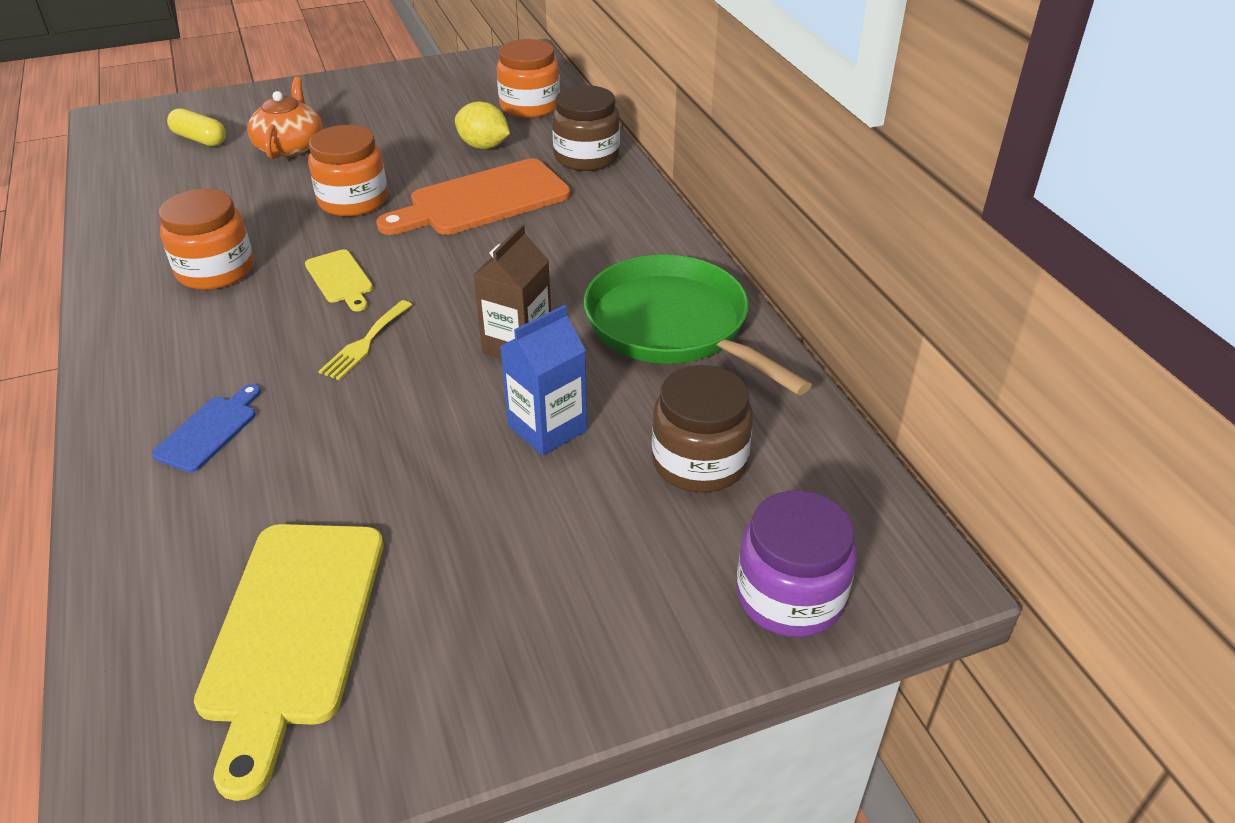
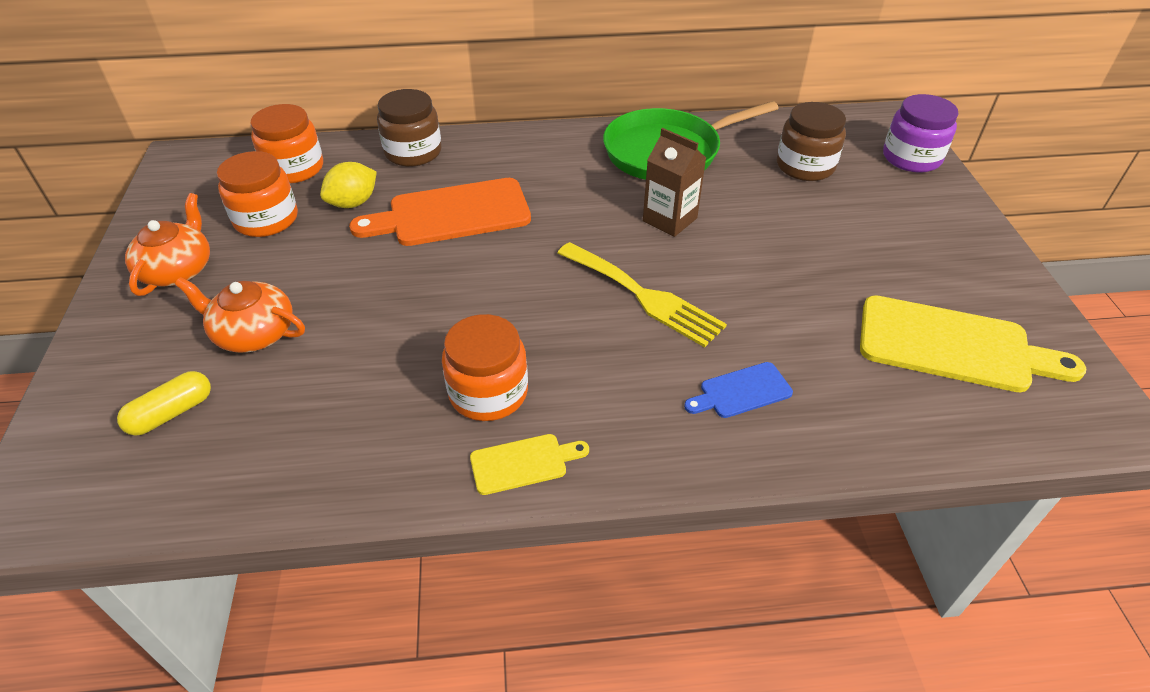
camera: 75 degrees left, 5 degrees up
blue cutting board [152,384,261,472] -> blue cutting board turned 60 degrees counterclockwise [684,362,793,418]
yellow cutting board [305,249,373,311] -> yellow cutting board moved to [470,434,589,495]
orange jar [308,125,388,217] -> orange jar moved to [217,151,298,237]
yellow fork [318,300,412,380] -> yellow fork [557,242,727,347], size x1.75
orange cutting board [376,159,571,235] -> orange cutting board turned 90 degrees clockwise [349,178,531,246]
blue carton [500,305,587,456] -> none
none -> orange teapot [125,193,210,296]

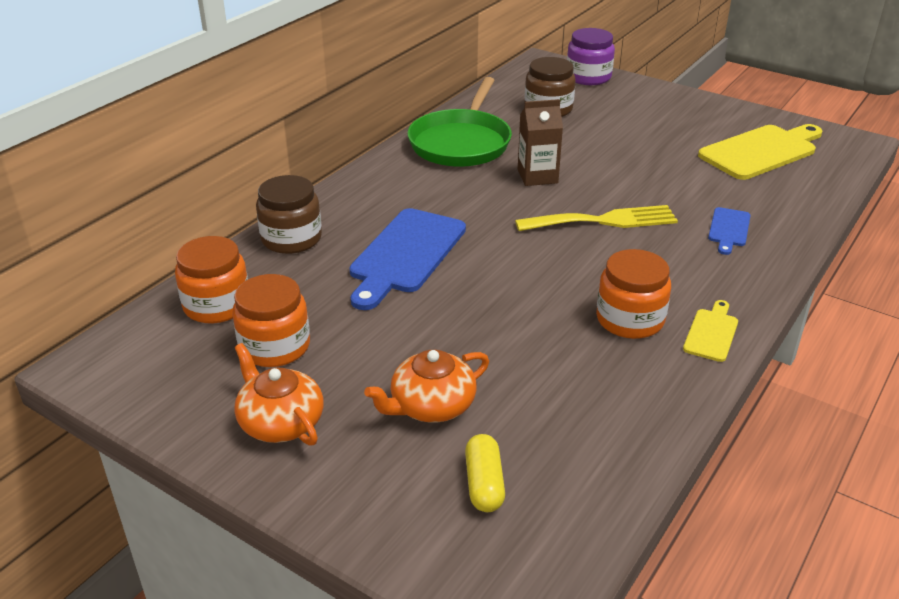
camera: 50 degrees left, 10 degrees down
yellow lemon [320,162,377,208] -> none
orange cutting board [349,178,531,246] -> blue cutting board [349,208,466,310]

